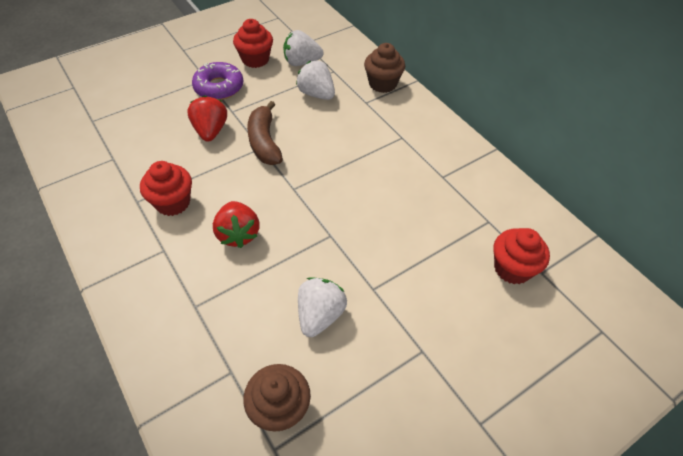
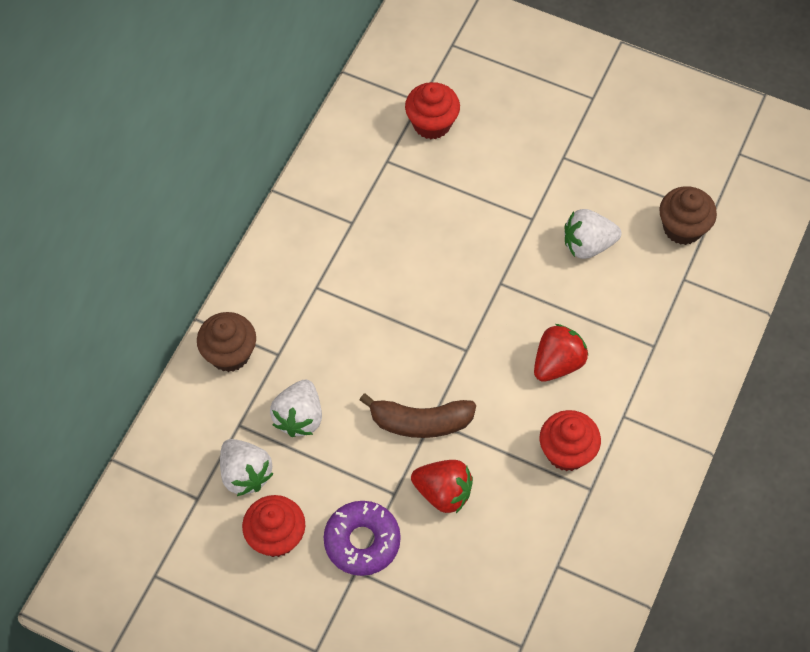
camera: 120 degrees left, 10 degrees up
red strawberry [187,95,227,142] -> red strawberry turned 120 degrees counterclockwise [411,460,473,513]
brown banana [247,101,283,165] -> brown banana turned 45 degrees clockwise [360,394,476,438]

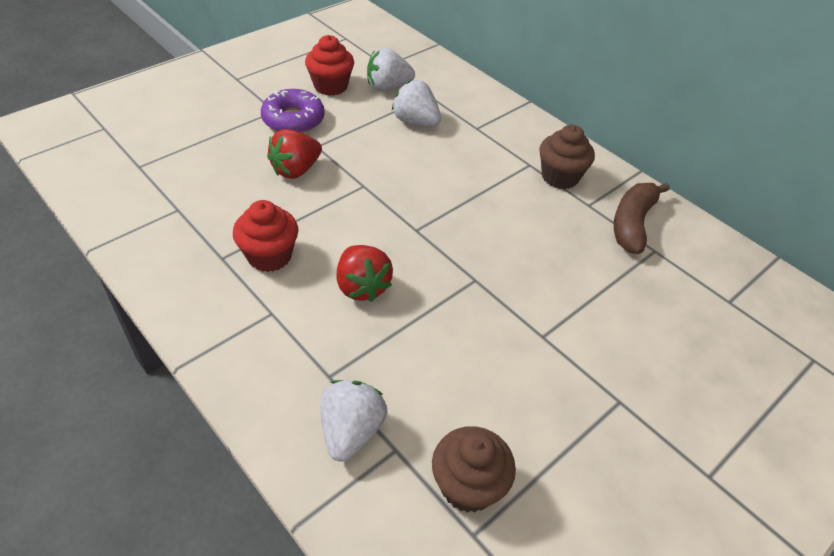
camera: 110 degrees right, 15 degrees down
brown cupcake [197,312,256,372] -> brown cupcake moved to [539,125,595,189]
brown banana [360,394,476,438] -> brown banana moved to [614,183,670,254]
red cupcake [405,82,460,139] -> none
white strawberry [565,209,621,259] -> white strawberry moved to [320,380,387,462]

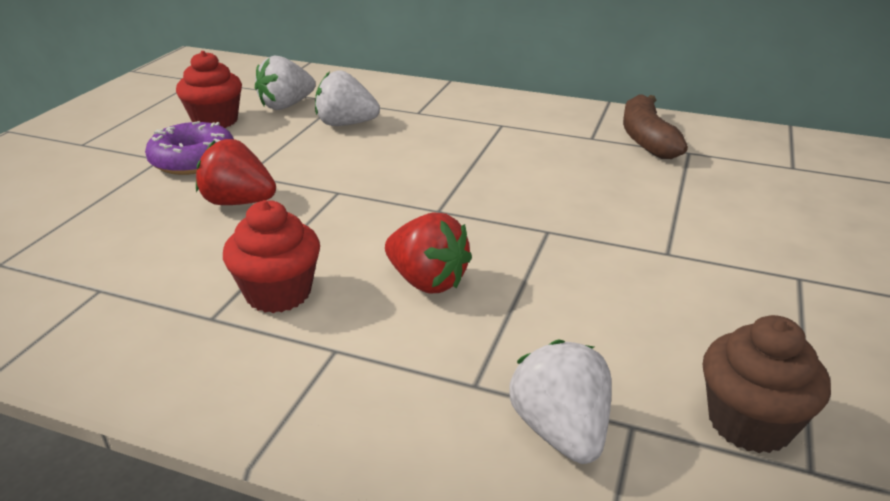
camera: 25 degrees left, 15 degrees down
red strawberry [267,129,322,179] -> red strawberry turned 90 degrees clockwise [196,139,276,205]
brown cupcake [539,125,595,189] -> none

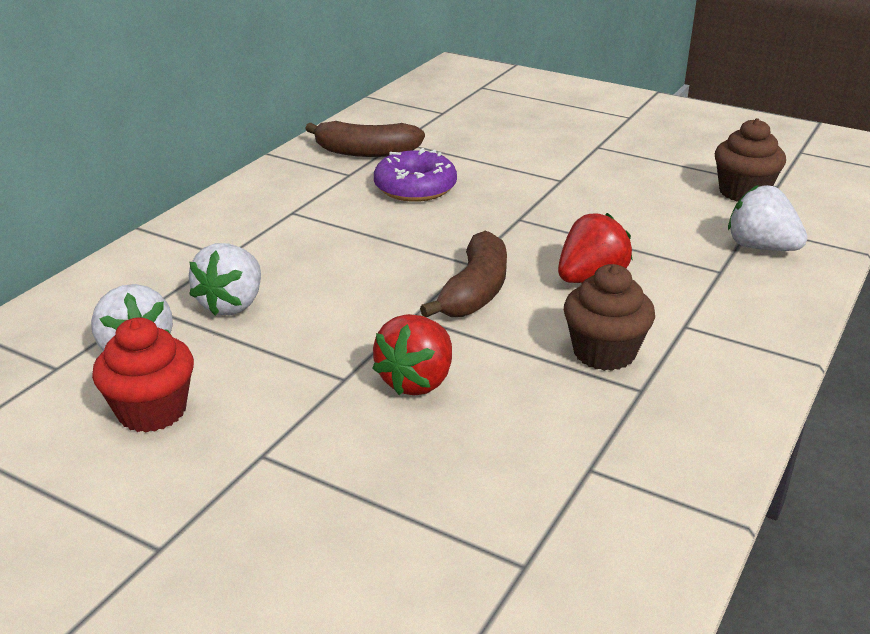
camera: 80 degrees left, 0 degrees up
purple donut [145,121,234,175] -> purple donut moved to [374,148,457,202]
red cupcake [223,200,320,313] -> brown cupcake [564,264,655,371]
white strawberry [509,340,612,464] -> white strawberry turned 45 degrees clockwise [728,185,808,251]
none -> brown banana [420,231,507,317]

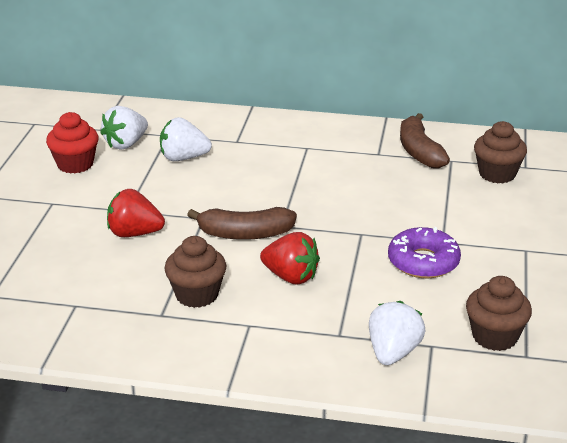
camera: 70 degrees right, 0 degrees up
purple donut [374,148,457,202] -> purple donut moved to [388,227,461,278]
none -> brown cupcake [474,121,527,183]

